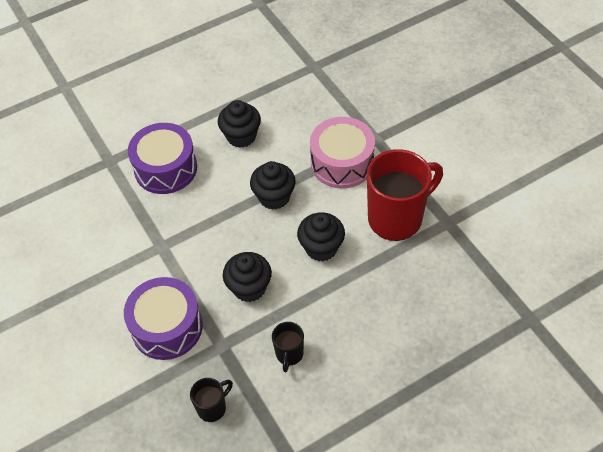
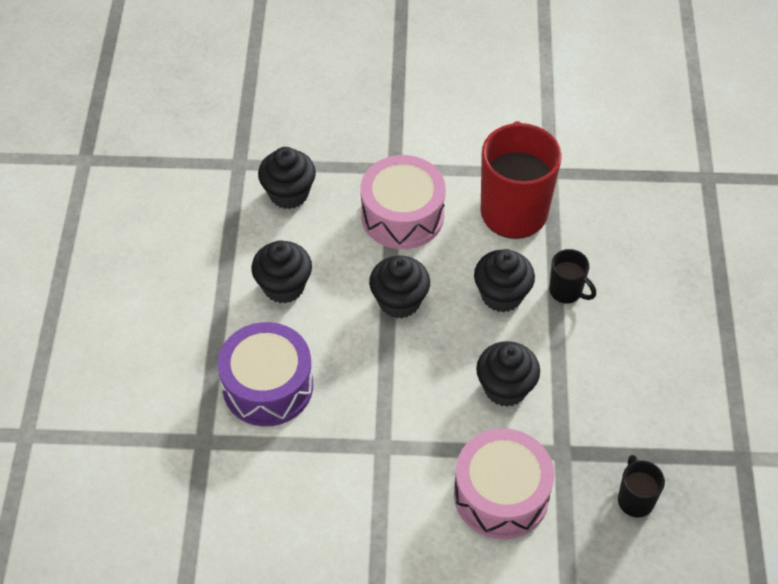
camera: 60 degrees left, 0 degrees up
purple drum [124,277,203,360] -> pink drum [454,428,554,539]
black mug [272,322,304,372] -> black mug moved to [549,249,596,304]
none -> black cupcake [258,147,316,209]

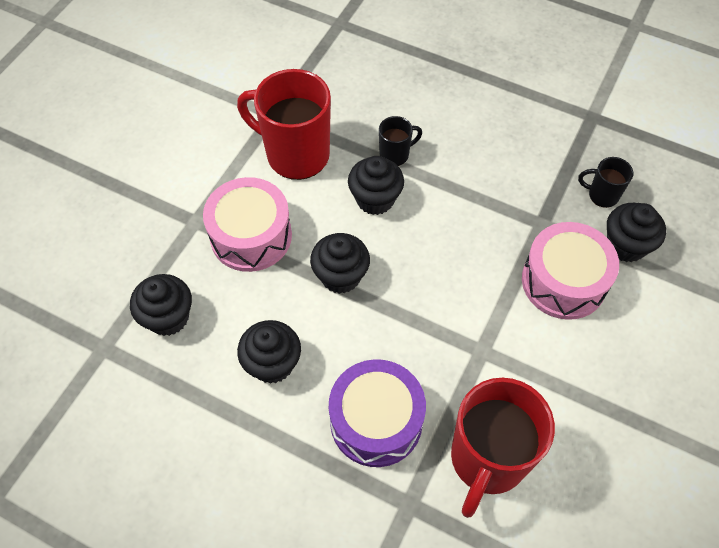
camera: 65 degrees left, 5 degrees up
black cupcake [476,341,540,407] -> black cupcake moved to [607,203,666,262]
none -> red mug [451,378,555,518]

